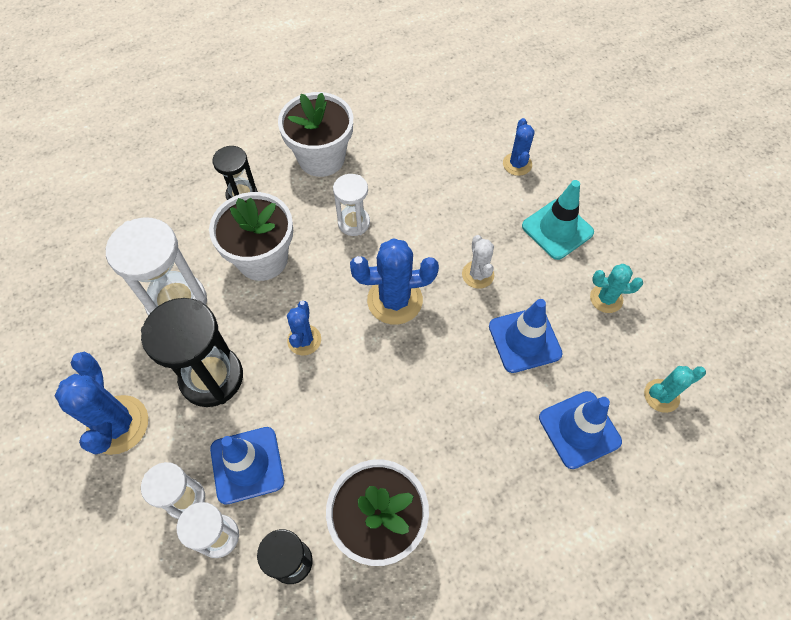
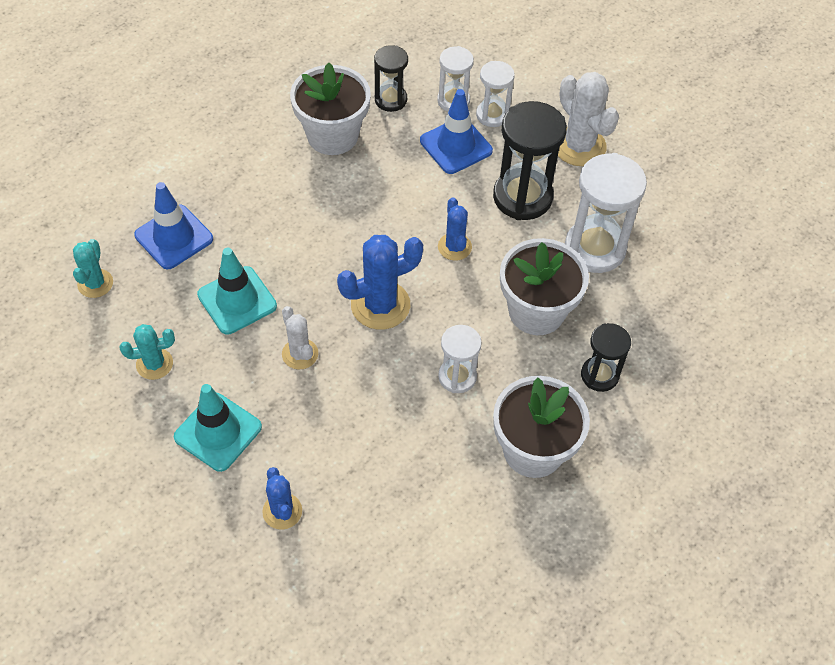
camera: 160 degrees right, 5 degrees down
blue cactus [55,352,148,455] -> white cactus [558,72,619,166]
blue traffic cone [489,299,563,373] -> turquoise traffic cone [197,247,277,335]
turquoise cactus [644,366,706,413] -> turquoise cactus turned 45 degrees counterclockwise [73,239,113,298]

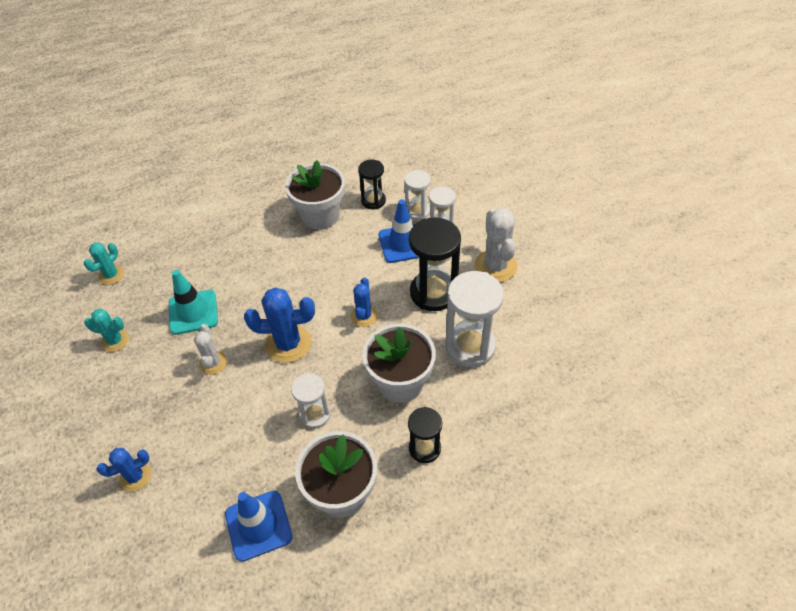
camera: 25 degrees right, 5 degrees down
blue traffic cone [134,182,213,269] -> blue traffic cone moved to [225,491,293,562]
turquoise traffic cone [174,384,262,472] -> none
blue cactus [262,467,302,530] -> blue cactus turned 60 degrees clockwise [96,448,151,492]

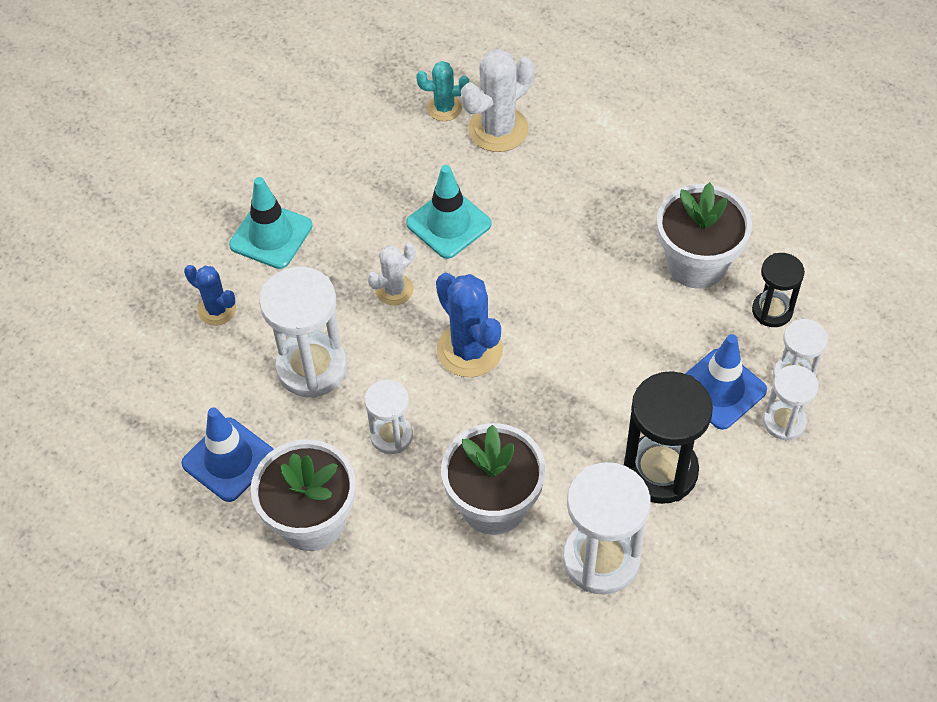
camera: 60 degrees right, 5 degrees up
turquoise cactus [84,309,129,352] -> none
blue cactus [351,277,378,327] -> none
black hourglass [408,407,442,463] -> none
white cactus [474,208,518,282] -> white cactus moved to [461,49,534,152]
none -> turquoise traffic cone [229,177,313,269]
none -> white hourglass [259,267,347,398]

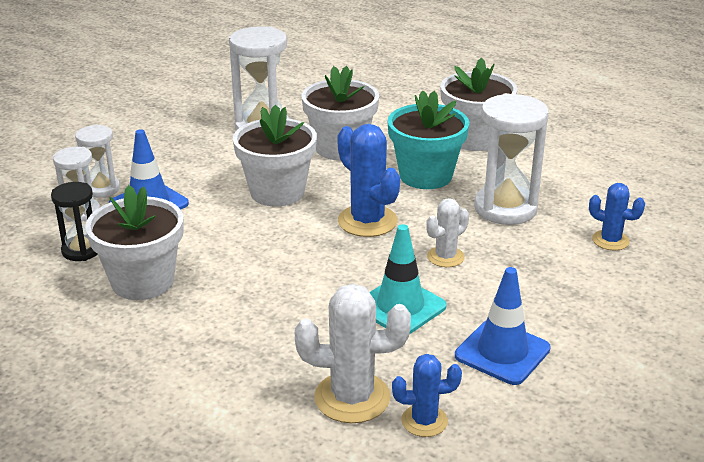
camera: 175 degrees right, 25 degrees down
blue traffic cone [181,407,274,502] -> blue traffic cone moved to [455,267,551,385]
turquoise traffic cone [229,177,313,269] -> none
white hourglass [365,380,413,454] -> turquoise flower pot [387,90,469,189]
turquoise cactus [416,61,469,121] -> blue cactus [392,354,462,437]
white cactus [461,49,534,152] -> white cactus turned 45 degrees clockwise [295,284,411,423]
black hourglass [624,371,713,504] -> none
none -> white flower pot [233,104,317,207]

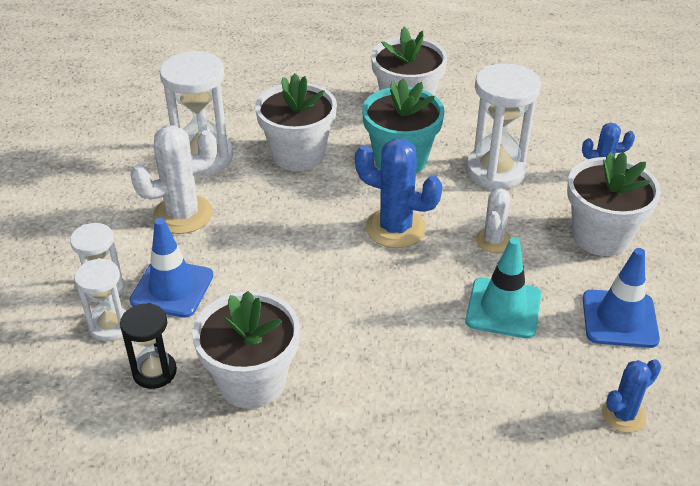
camera: 30 degrees left, 10 degrees up
white flower pot [233,104,317,207] -> white flower pot moved to [567,152,661,256]
white cactus [295,284,411,423] -> white cactus moved to [130,125,217,234]

